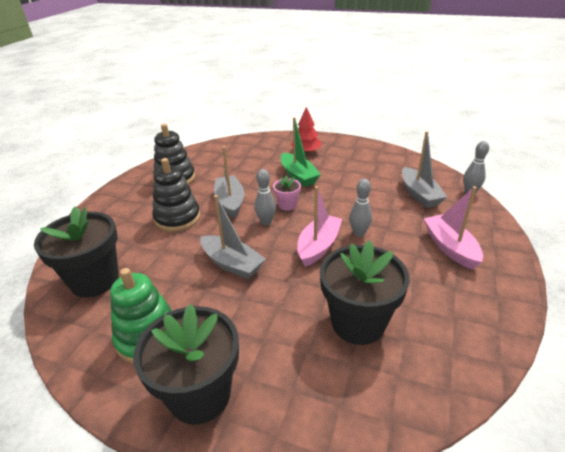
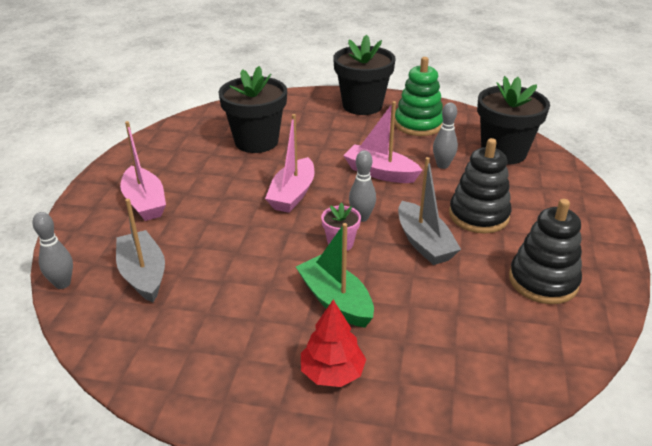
camera: 170 degrees right, 0 degrees up
grey boat [200,195,266,279] -> pink boat [343,101,423,183]
grey bowling pin [349,179,372,237] -> grey bowling pin moved to [433,103,458,169]

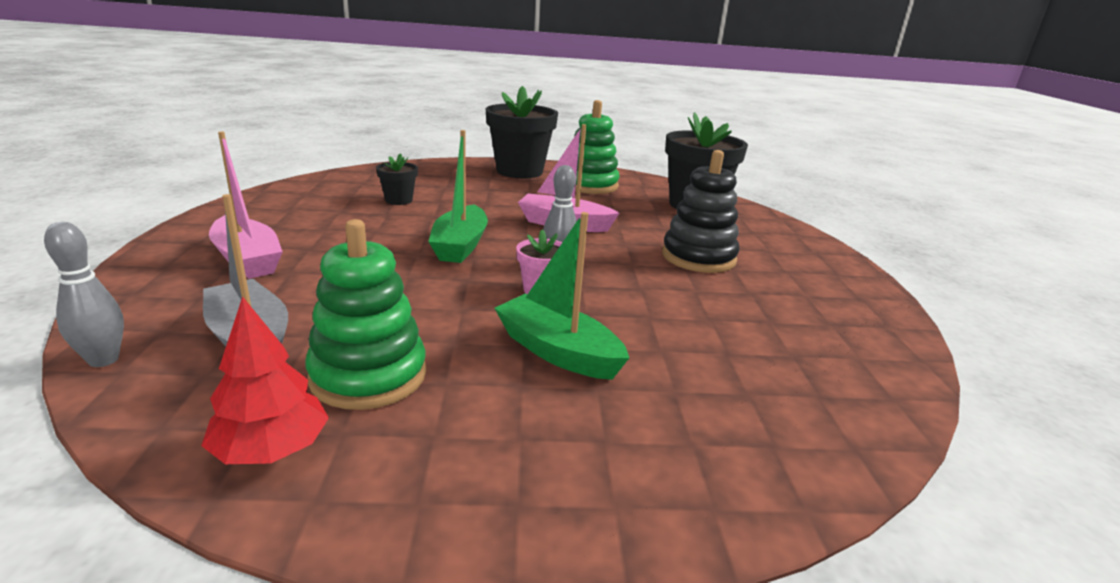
camera: 15 degrees left, 10 degrees down
black flower pot [219,66,287,153] -> black flower pot [376,153,418,205], size x0.48
pink boat [265,114,315,213] -> green boat [428,130,488,263]
red tree [301,300,366,387] -> red tree moved to [201,296,329,464]
grey boat [398,157,461,265] -> none
grey bowling pin [433,103,458,169] -> none
black stacking toy [509,199,582,304] -> none
none -> green stacking toy [305,219,426,410]

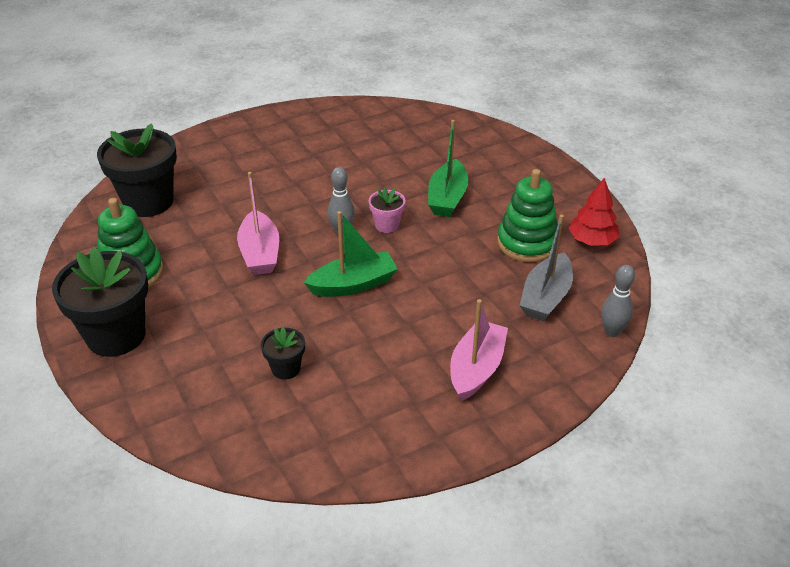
camera: 115 degrees left, 15 degrees up
black stacking toy [662,150,740,273] -> none

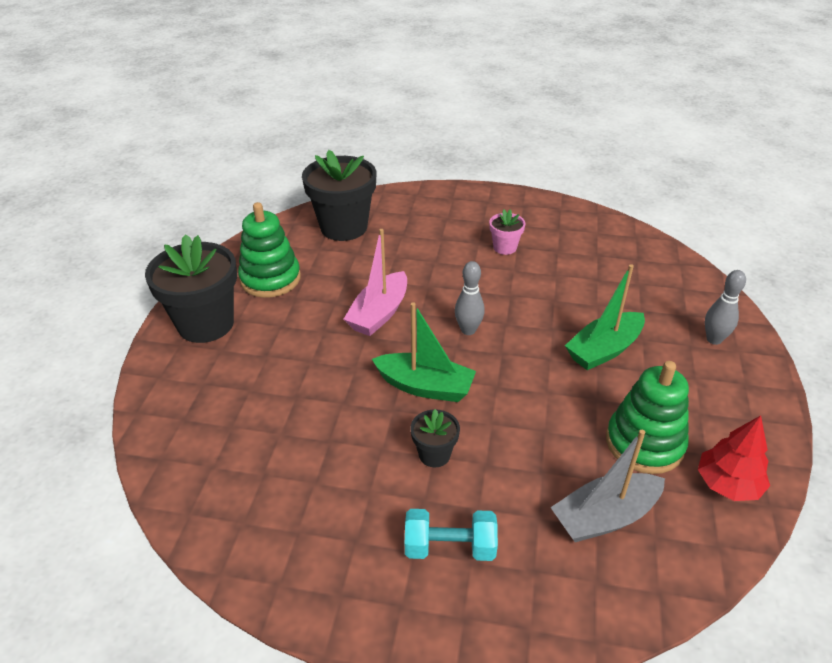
camera: 40 degrees right, 0 degrees up
black flower pot [261,327,305,380] -> black flower pot moved to [410,409,460,467]
pink flower pot [369,187,405,233] -> pink flower pot moved to [489,209,525,255]
pink boat [450,299,508,401] -> turquoise dumbbell [405,509,498,561]
grey bowling pin [601,265,635,337] -> grey bowling pin moved to [705,270,746,345]

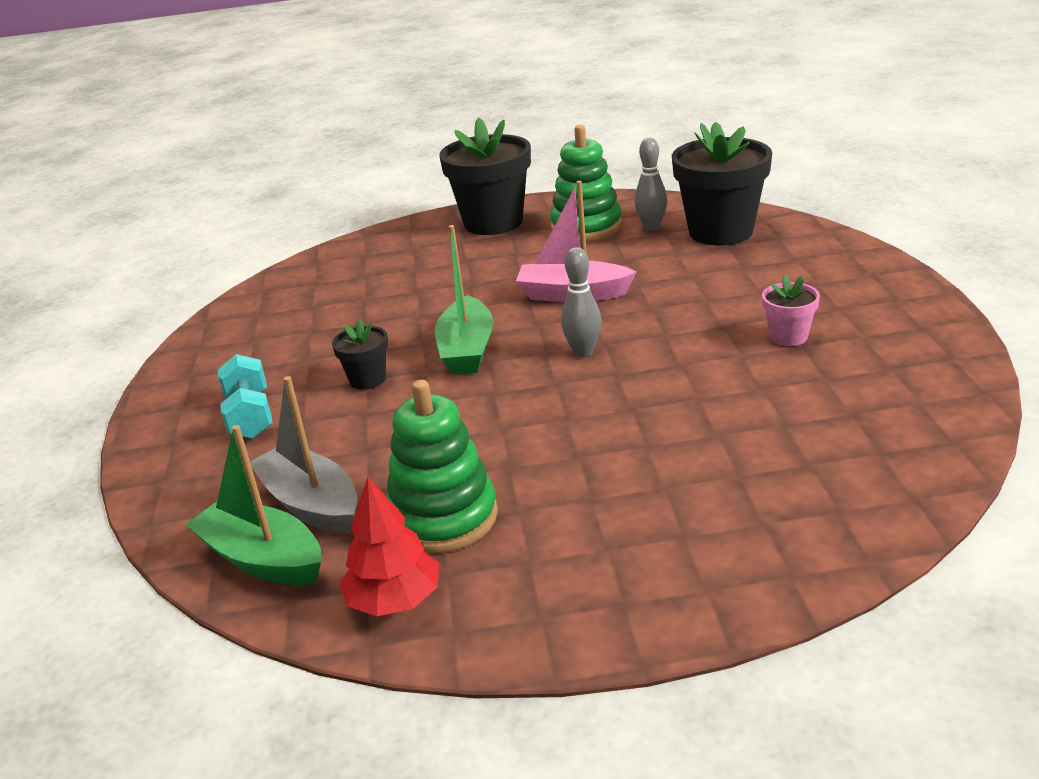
camera: 75 degrees right, 10 degrees down
green boat [565,264,645,370] -> green boat moved to [185,425,321,585]
grey bowling pin [705,270,746,345] -> grey bowling pin moved to [635,138,667,231]

